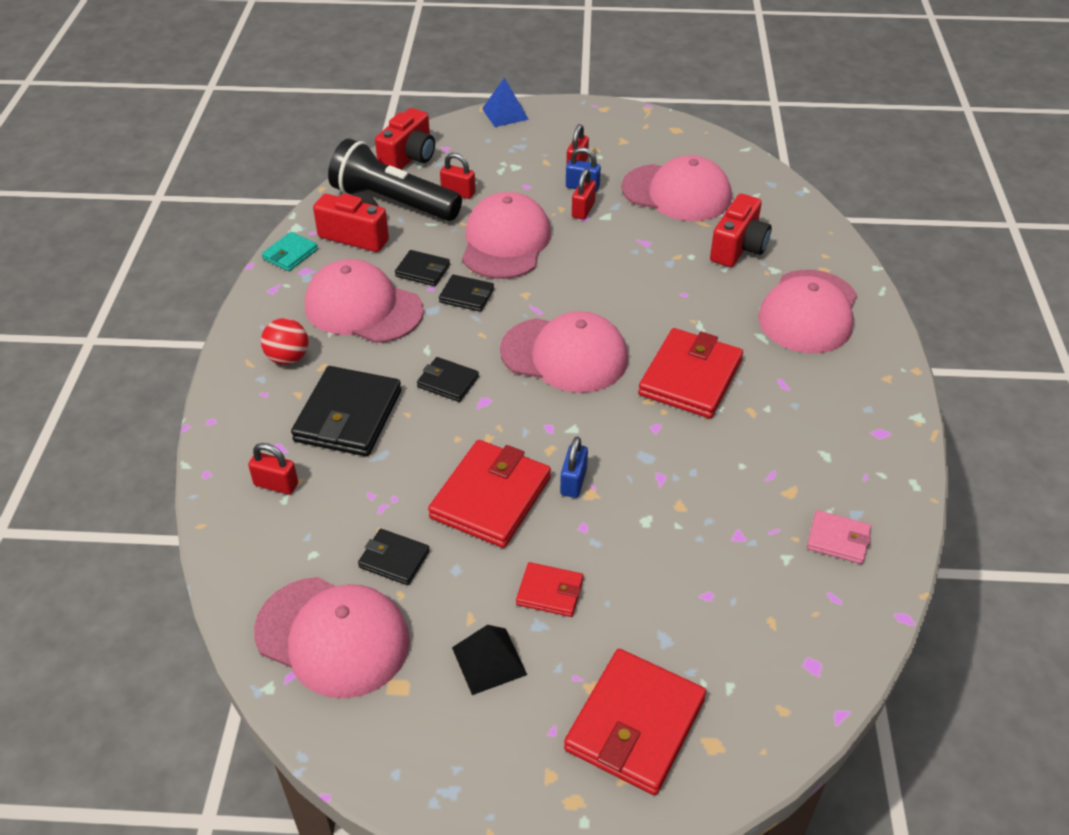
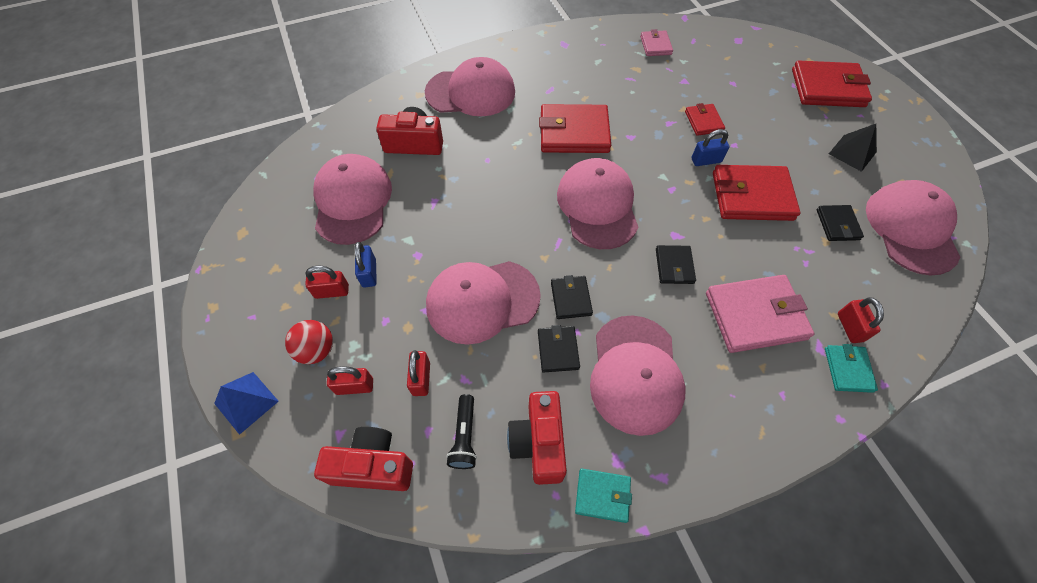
camera: 115 degrees left, 15 degrees up
red ball [261,318,308,365] -> red ball moved to [285,320,333,364]
black wallet [291,366,401,456] -> pink wallet [706,275,814,353]
black flashlight [328,139,462,221] -> black flashlight [446,394,477,469], size x0.45
red wallet [516,562,583,617] -> red wallet moved to [685,103,725,136]
red padlock [572,169,596,220] -> red padlock moved to [327,366,373,395]
none -> turquoise wallet [825,344,878,393]

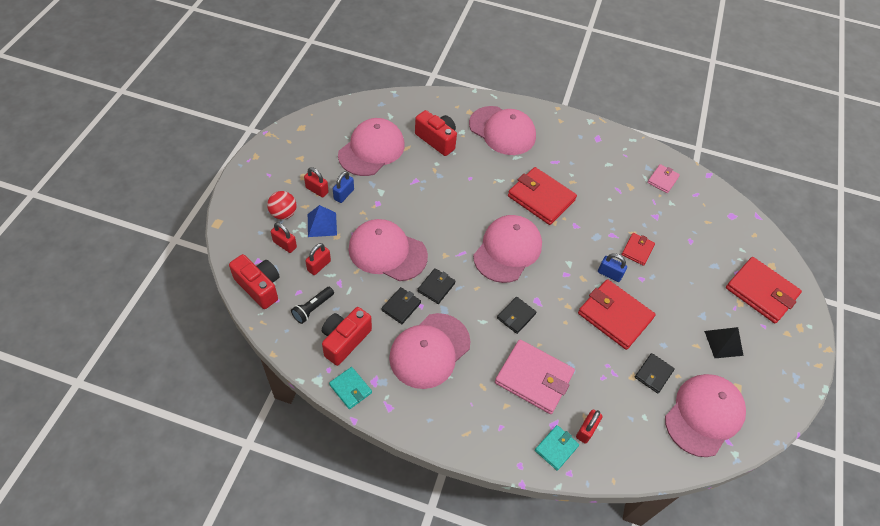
camera: 35 degrees right, 5 degrees down
blue pyramid [214,372,279,435] -> blue pyramid moved to [308,205,337,237]

